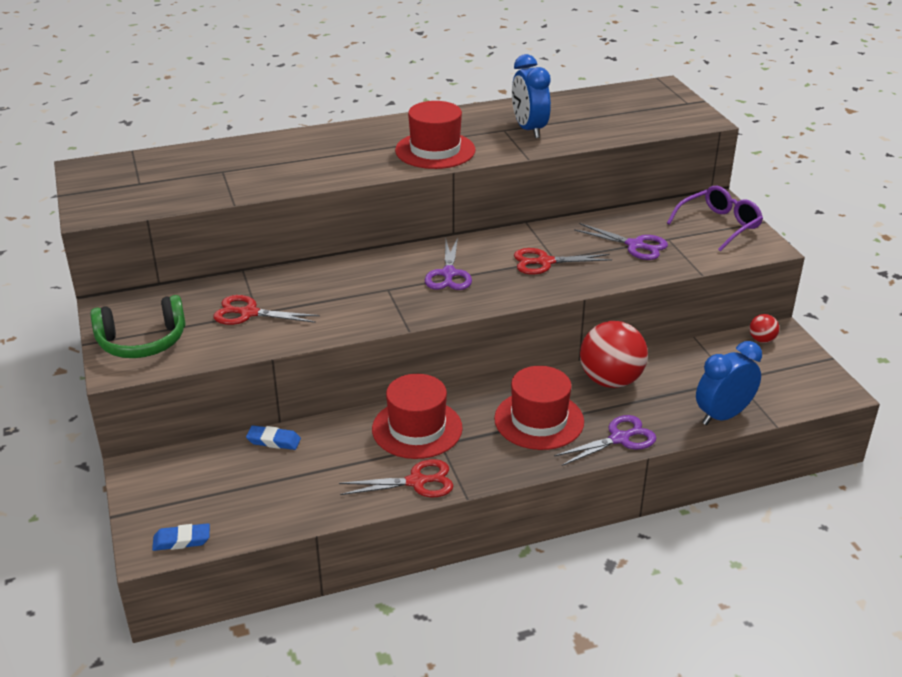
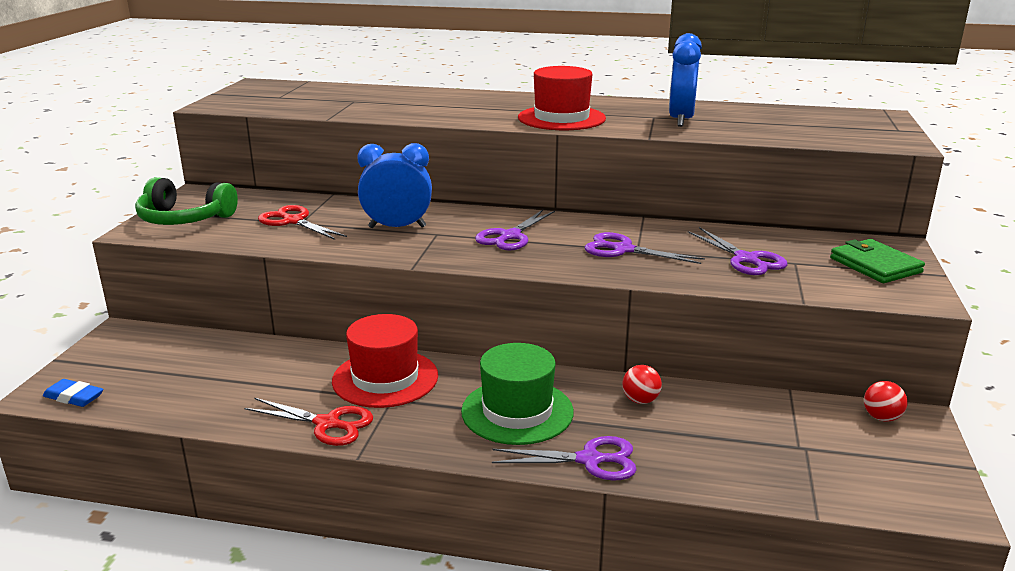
camera: 30 degrees right, 10 degrees down
blue eraser [246,425,301,450] -> none
red hat [494,366,584,450] -> green hat [461,343,574,445]
red scissors [514,248,612,274] -> purple scissors [585,232,705,264]
red ball [580,321,648,388] -> red ball [622,365,662,404], size x0.46
purple glasses [667,186,763,252] -> green wallet [830,239,925,283]
blue clock [696,341,762,425] -> blue clock moved to [357,143,432,228]

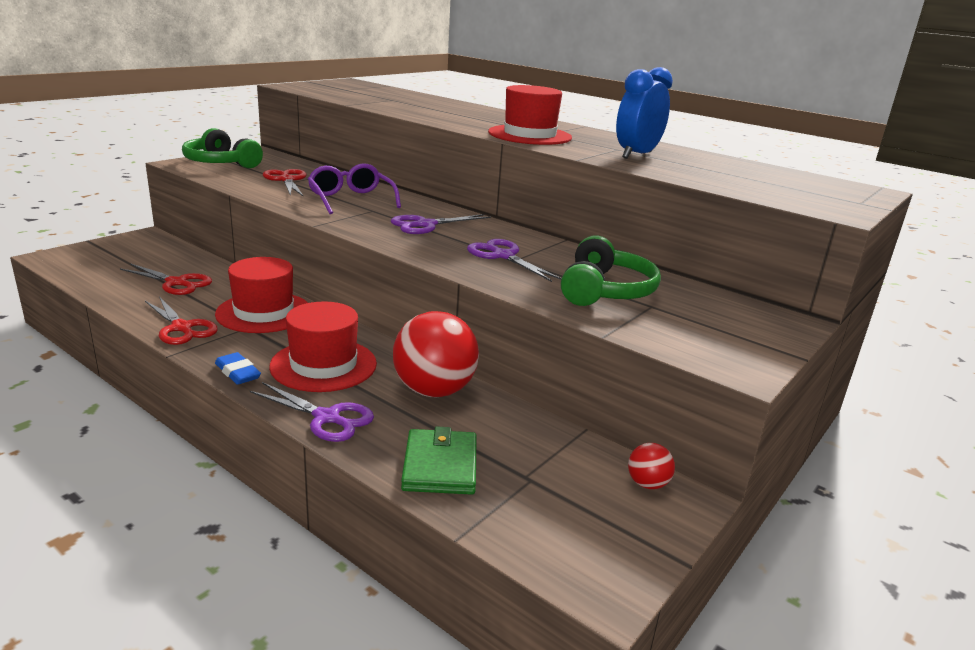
camera: 25 degrees right, 0 degrees up
blue eraser [43,379,104,407] -> blue eraser moved to [215,352,261,385]
blue clock [357,143,432,228] -> purple glasses [308,163,401,214]
green hat [461,343,574,445] -> red hat [269,302,377,392]
red ball [622,365,662,404] -> red ball [393,311,479,397], size x2.19
purple scissors [688,227,787,275] -> green headphones [561,235,661,306]
green wallet [830,239,925,283] -> green wallet moved to [401,426,477,495]
none -> red scissors [120,263,212,295]

